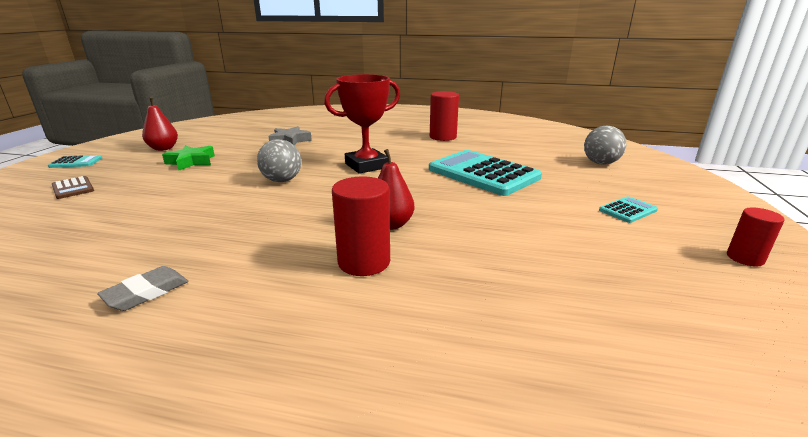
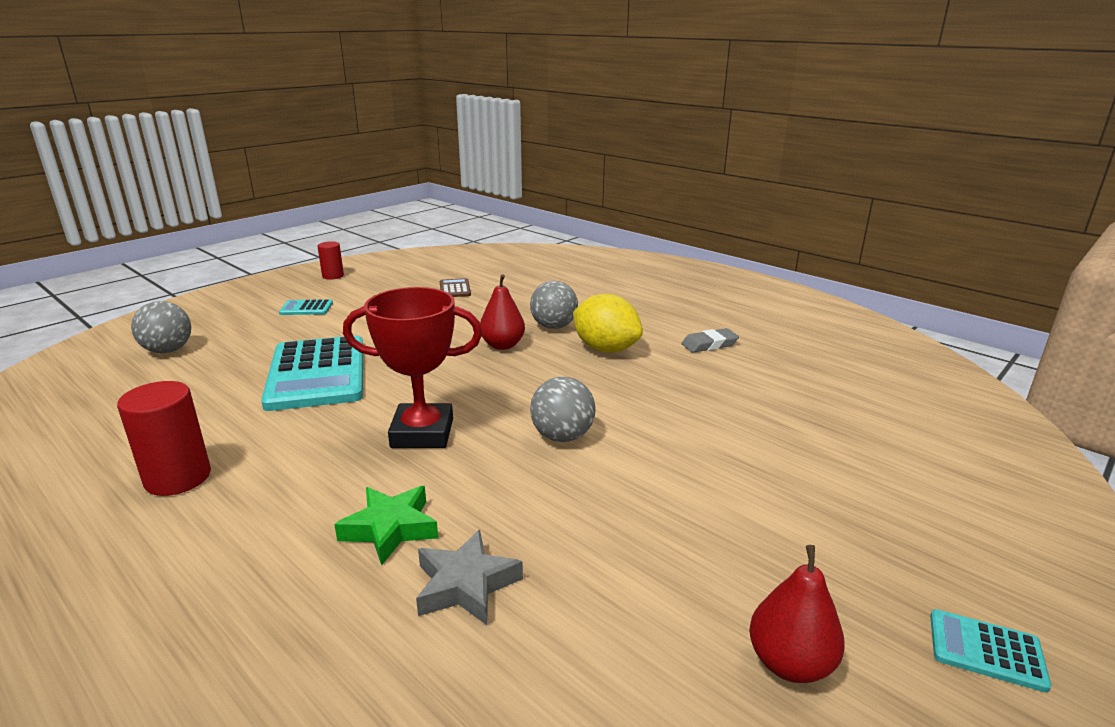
camera: 150 degrees left, 0 degrees up
brown calculator [52,176,94,199] -> brown calculator moved to [440,278,471,297]
green star [162,145,215,170] -> green star moved to [334,486,438,566]
red cylinder [332,176,390,276] -> grey ball [530,281,578,329]
none -> yellow lemon [573,294,643,353]

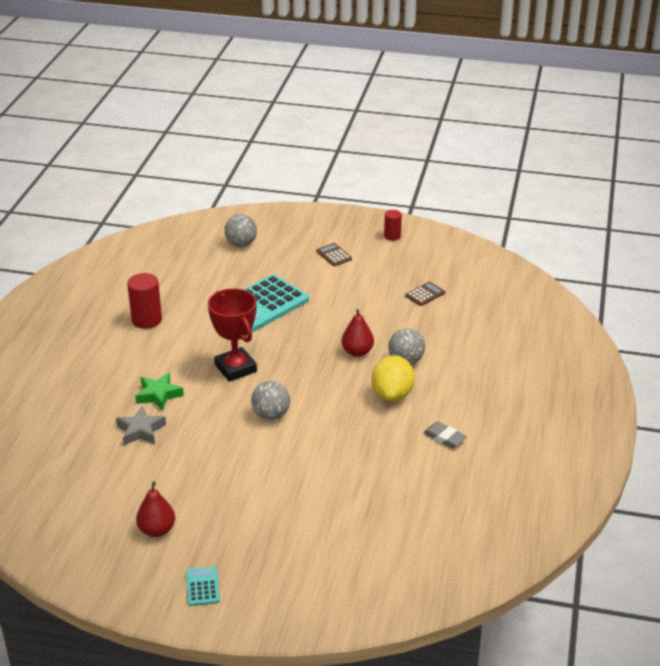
camera: 60 degrees right, 10 degrees up
turquoise calculator [279,299,333,315] -> brown calculator [316,243,352,266]

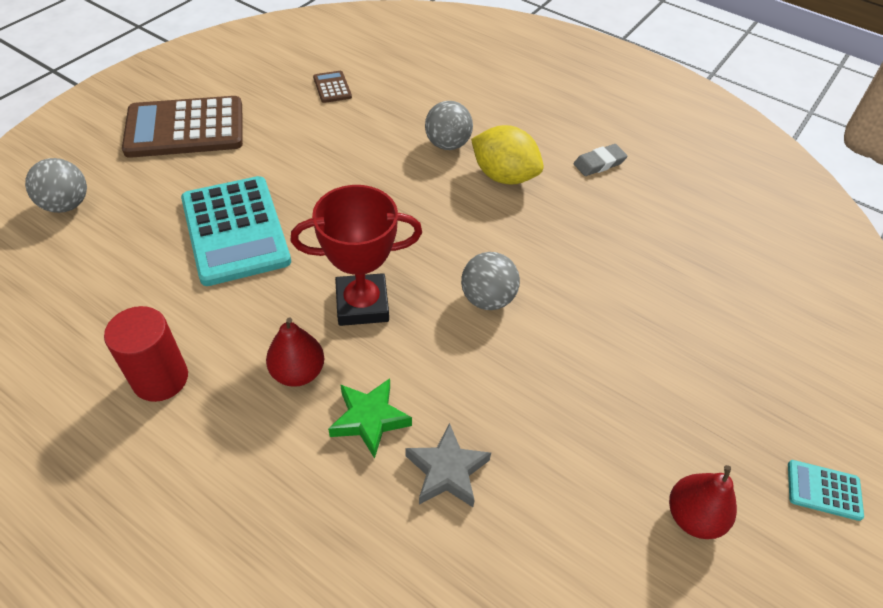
camera: 70 degrees left, 15 degrees up
brown calculator [316,243,352,266] -> brown calculator [122,96,243,158], size x2.33
red pear [341,309,374,357] -> red pear moved to [266,317,324,387]
red cylinder [384,210,402,241] -> none

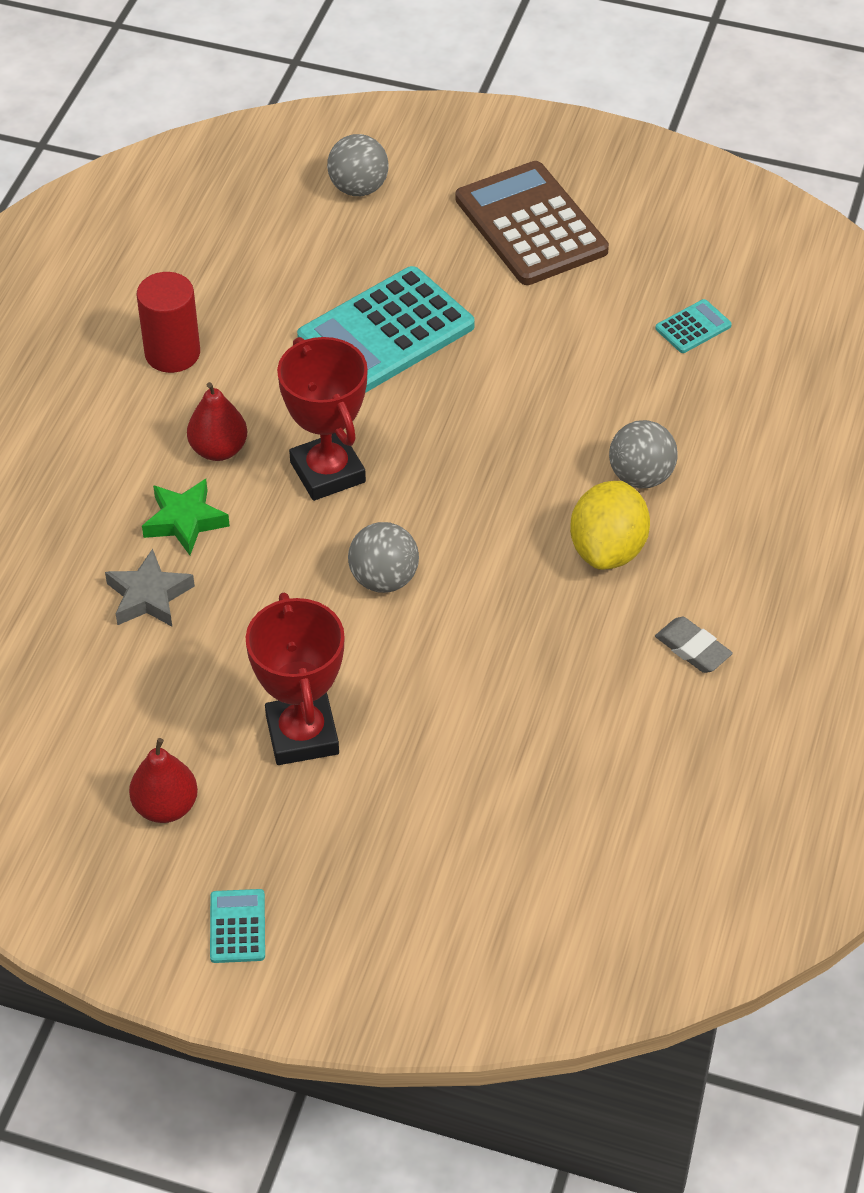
camera: 75 degrees right, 0 degrees up
brown calculator [313,71,352,103] -> turquoise calculator [655,299,732,353]
none -> red trophy [246,593,345,765]

